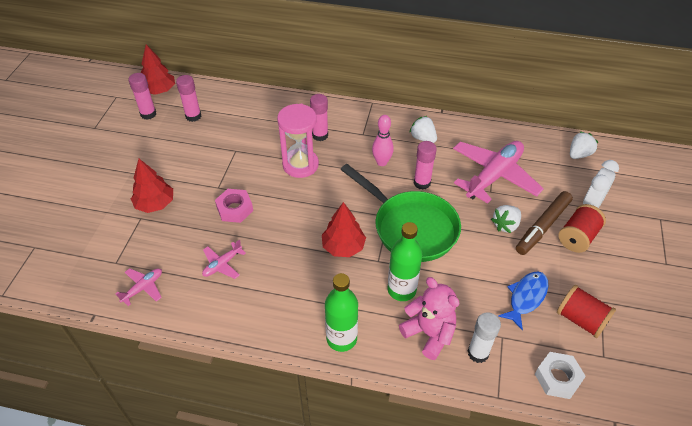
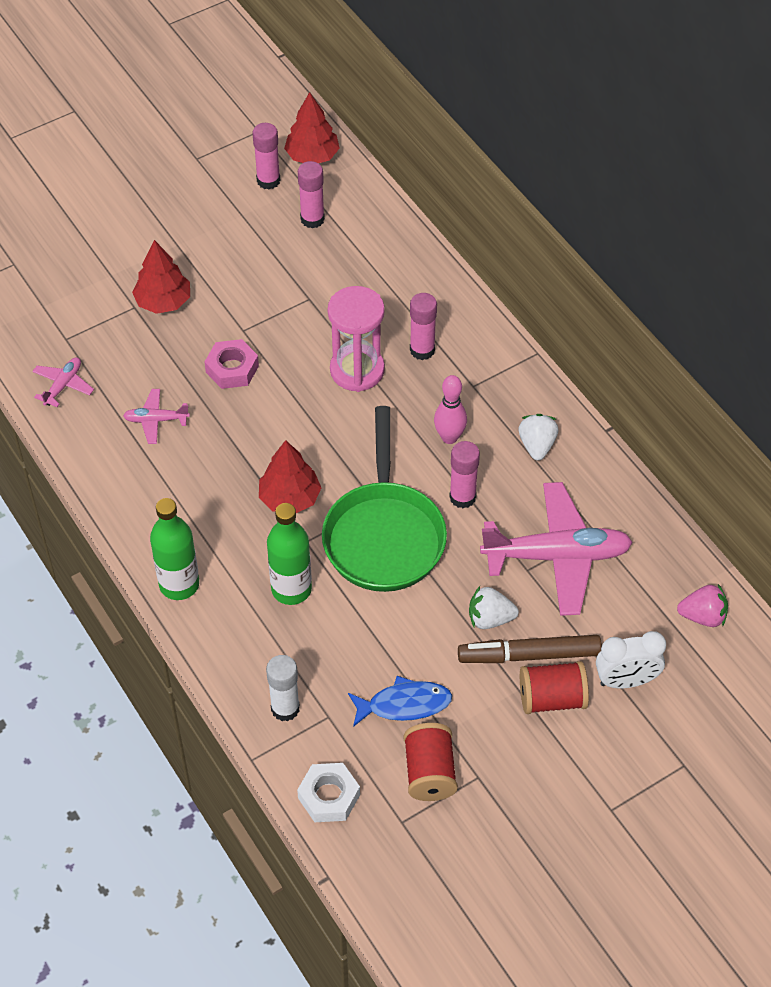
camera: 45 degrees right, 5 degrees up
pink plane [115,268,162,306] -> pink plane turned 60 degrees counterclockwise [32,358,94,407]
pink teddy bear [399,277,459,360] -> none
white strawberry [570,131,599,159] -> pink strawberry [677,584,728,627]

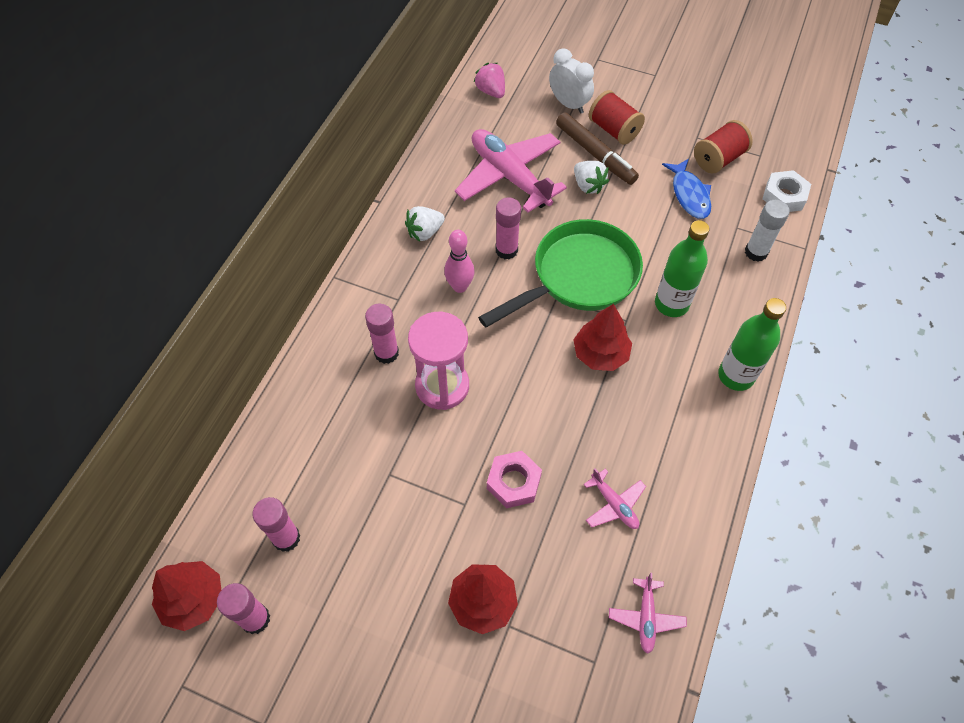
camera: 125 degrees left, 5 degrees up
pink plane [32,358,94,407] -> pink plane turned 75 degrees counterclockwise [609,573,687,654]
blue fish [348,676,452,727] -> blue fish turned 150 degrees counterclockwise [662,159,711,219]

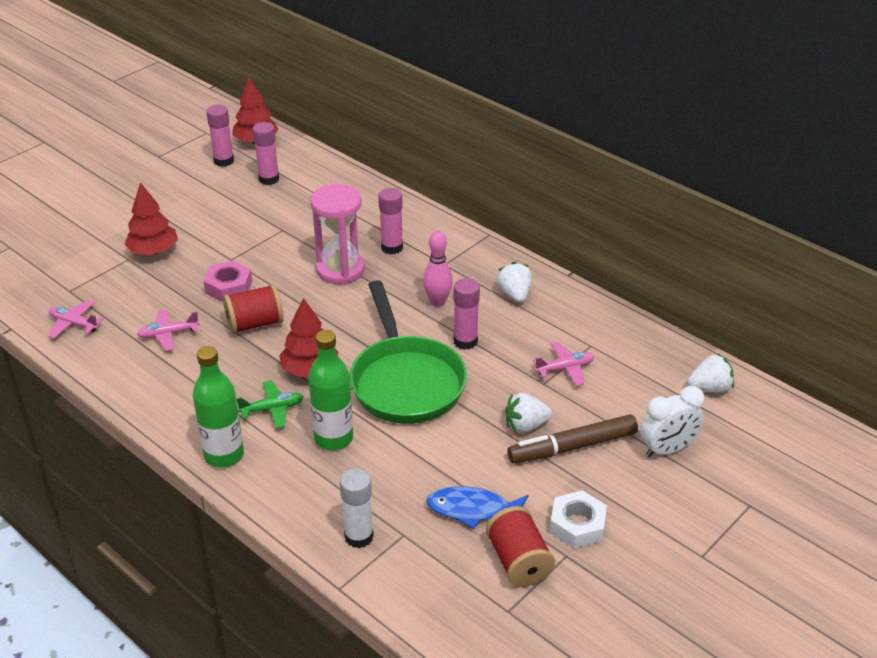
camera: 110 degrees right, 20 degrees down
pink plane [455,129,567,213] -> pink plane [533,342,595,386], size x0.46
pink strawberry [474,63,505,98] -> white strawberry [688,354,734,393]
red spool [589,90,645,145] -> red spool moved to [223,284,284,334]
white nut [762,170,811,212] -> white nut moved to [550,490,607,549]
none -> green plane [236,381,304,428]

